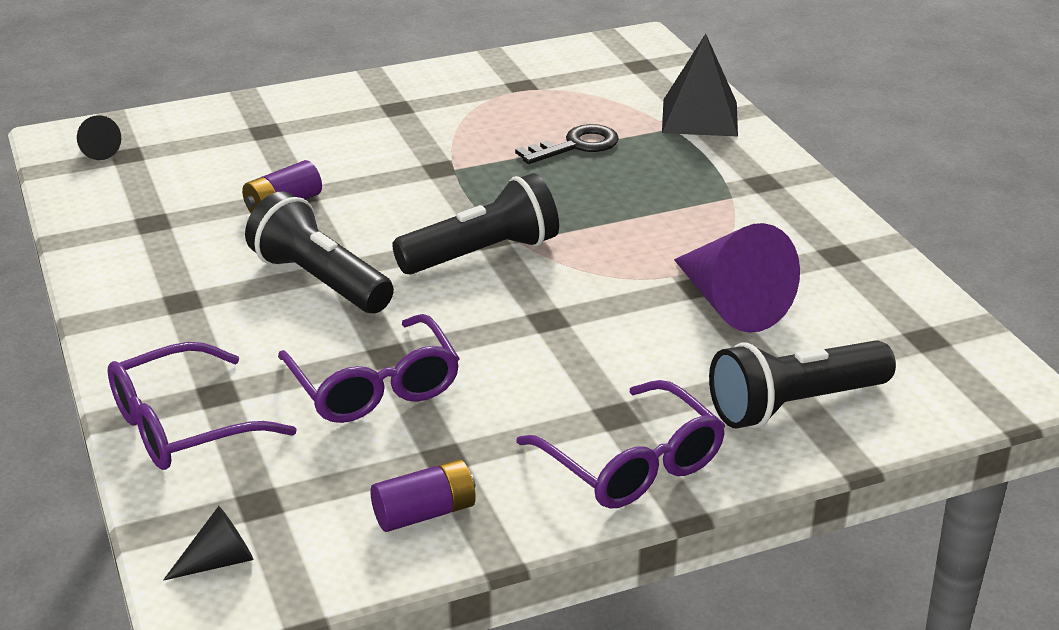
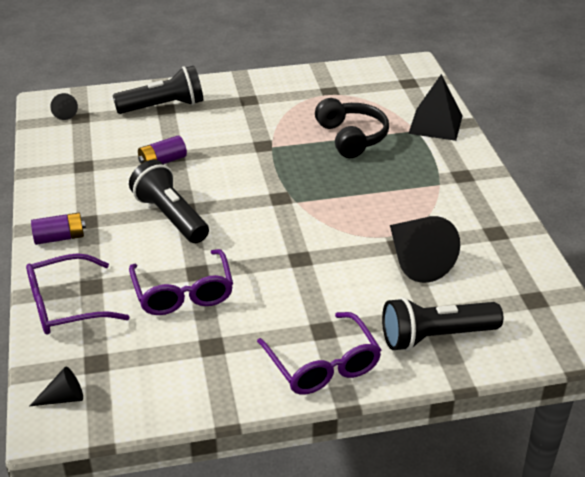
camera: 10 degrees right, 5 degrees up
purple battery [370,459,476,532] -> purple battery moved to [31,212,86,245]
black flashlight [392,173,559,274] -> black flashlight moved to [113,66,203,114]
black key [515,124,619,164] -> black headphones [315,98,389,158]
purple cone [674,223,800,333] -> black cone [390,216,460,283]

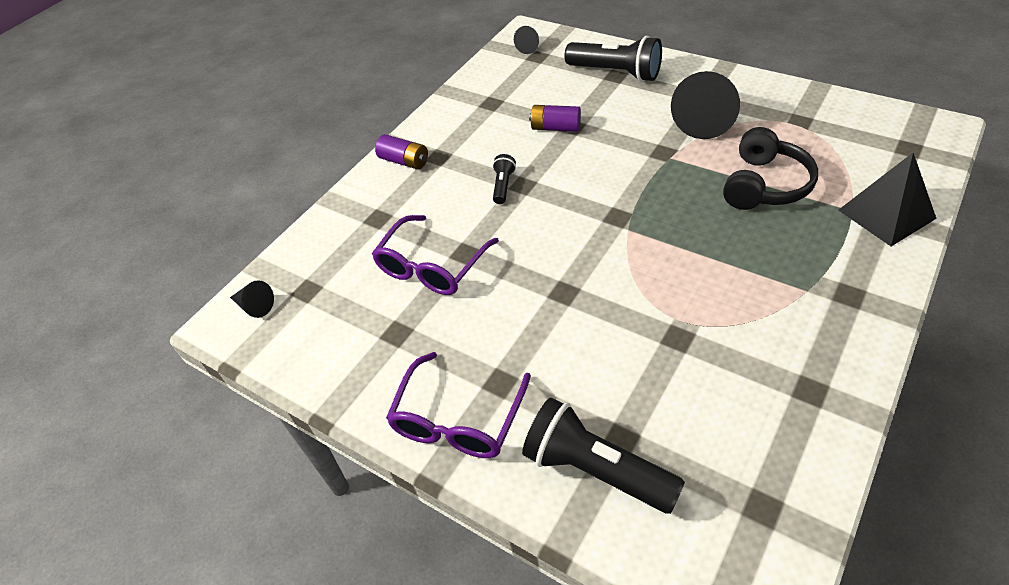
camera: 50 degrees right, 10 degrees up
purple glasses [26,253,130,335] -> none
black flashlight [129,160,209,243] -> black flashlight [492,154,516,204], size x0.49
black cone [390,216,460,283] -> black cone moved to [671,71,740,139]

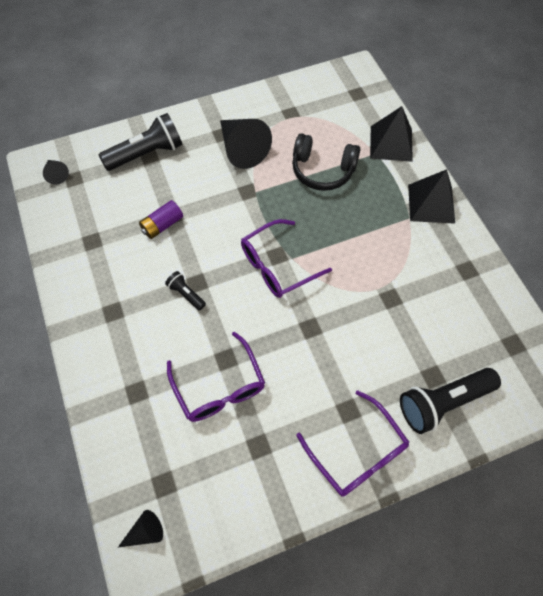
camera: 60 degrees left, 15 degrees up
purple battery [375,134,428,170] -> none
black headphones [723,127,818,210] -> black headphones turned 135 degrees clockwise [292,133,360,191]
none -> purple glasses [241,219,332,298]
none -> black pyramid [408,169,455,224]

